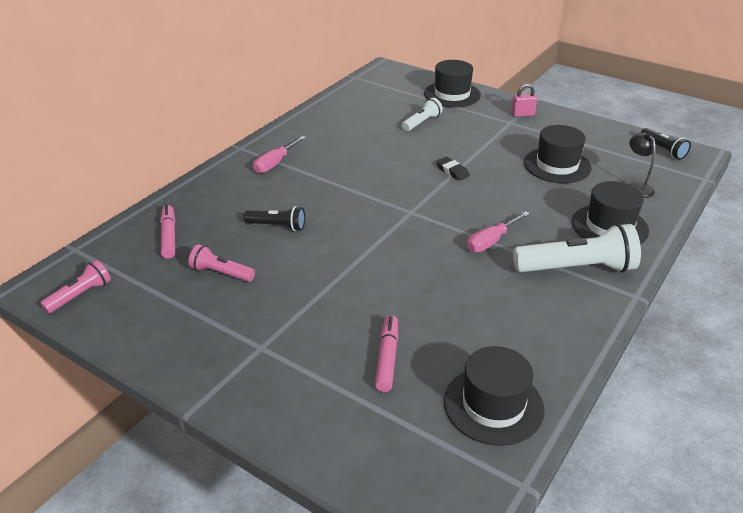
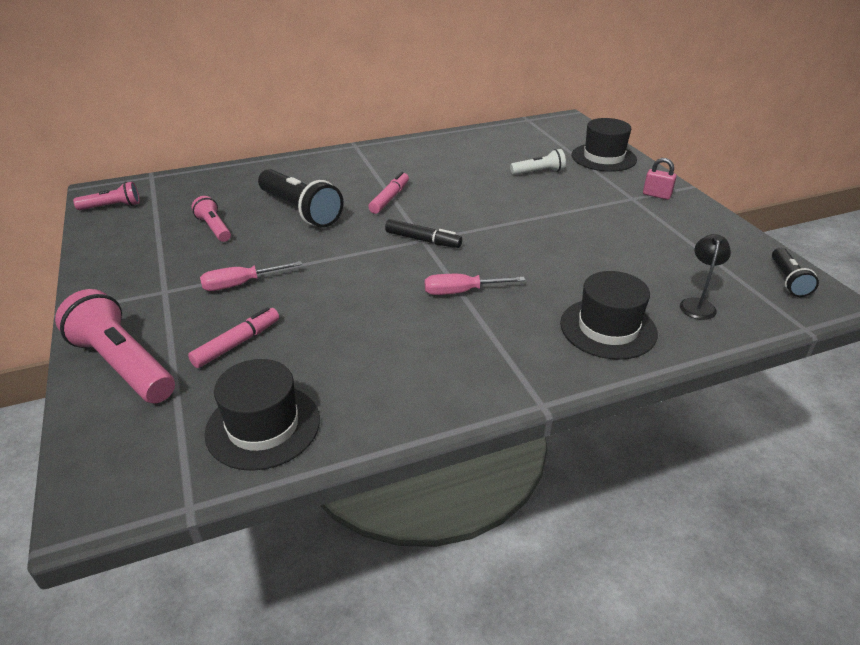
camera: 35 degrees right, 0 degrees up
pink marker [160,205,175,259] -> pink marker moved to [368,172,409,214]
black flashlight [244,206,305,231] -> black flashlight [258,169,344,228], size x1.82
pink screwdriver [253,136,306,173] -> pink screwdriver moved to [200,261,302,291]
black eraser [436,157,470,181] -> none
white flashlight [513,223,641,273] -> none
black hat [524,125,591,183] -> none
none -> pink flashlight [55,289,175,403]
none -> black marker [385,219,462,248]

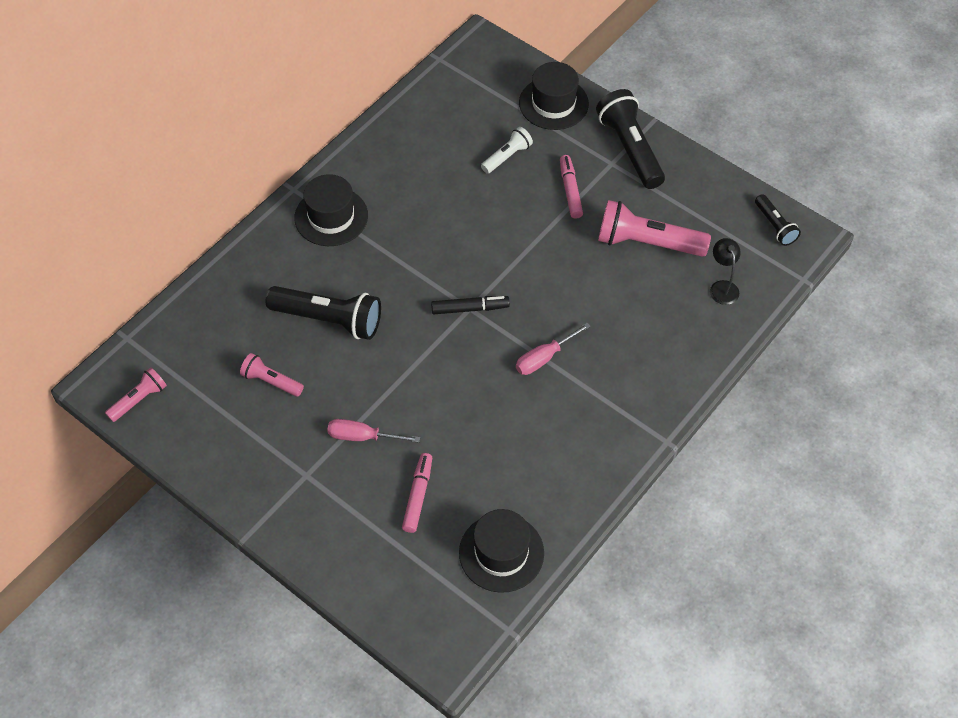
camera: 30 degrees left, 20 degrees up
pink flashlight [55,289,175,403] -> pink flashlight moved to [598,200,711,257]
pink screwdriver [200,261,302,291] -> pink screwdriver turned 60 degrees clockwise [327,419,420,443]
pink marker [368,172,409,214] -> pink marker moved to [560,155,583,219]
black hat [560,271,658,360] -> black hat moved to [294,174,368,246]
pink padlock [643,158,677,200] -> black flashlight [596,89,665,189]

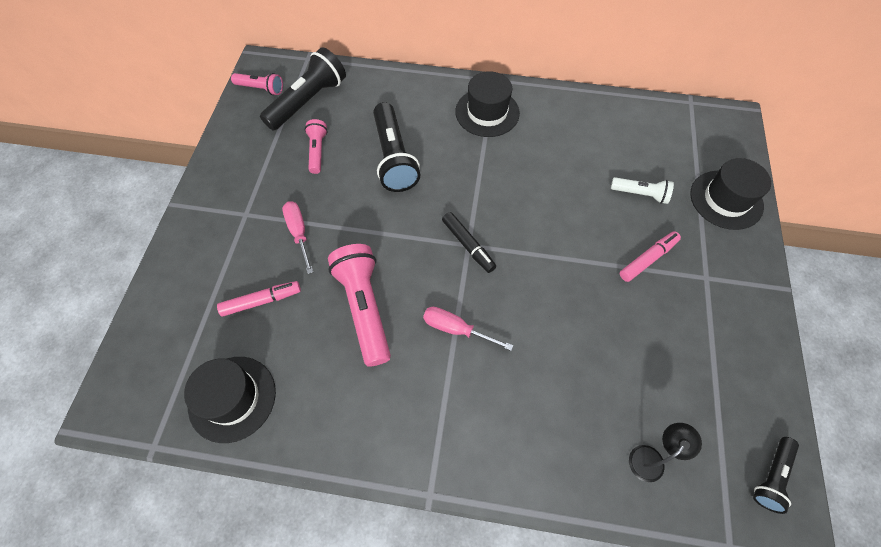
camera: 60 degrees right, 5 degrees up
black flashlight [596,89,665,189] -> black flashlight moved to [260,47,346,131]
pink flashlight [598,200,711,257] -> pink flashlight moved to [328,244,391,367]

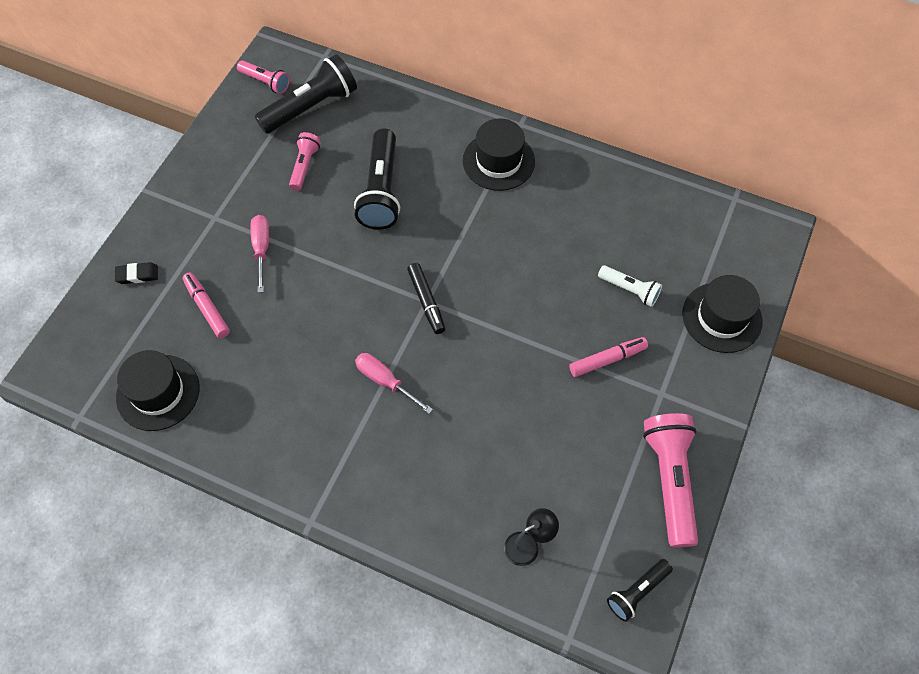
camera: 15 degrees right, 0 degrees up
pink marker [217,281,301,317] -> pink marker turned 120 degrees counterclockwise [183,272,230,338]
pink flashlight [328,244,391,367] -> pink flashlight moved to [643,413,698,548]
none -> black eraser [115,262,158,284]

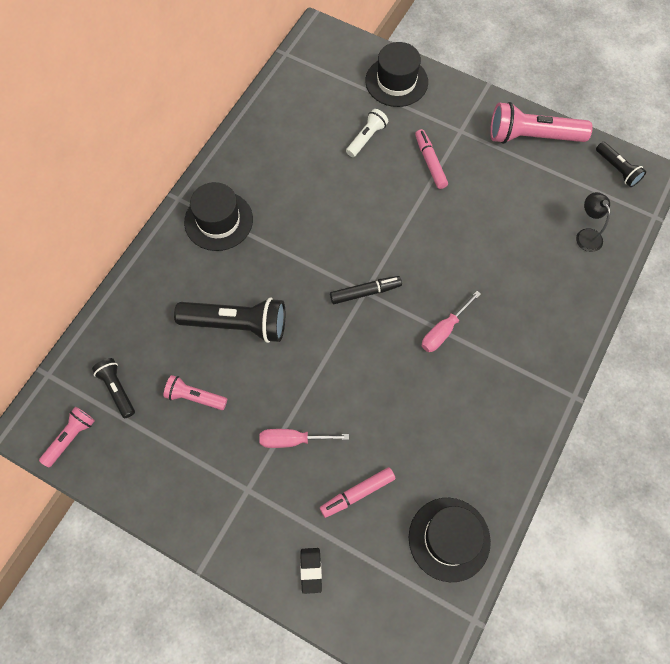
camera: 85 degrees left, 5 degrees up
black flashlight [255,54,357,134] -> black flashlight [92,358,135,418], size x0.55

